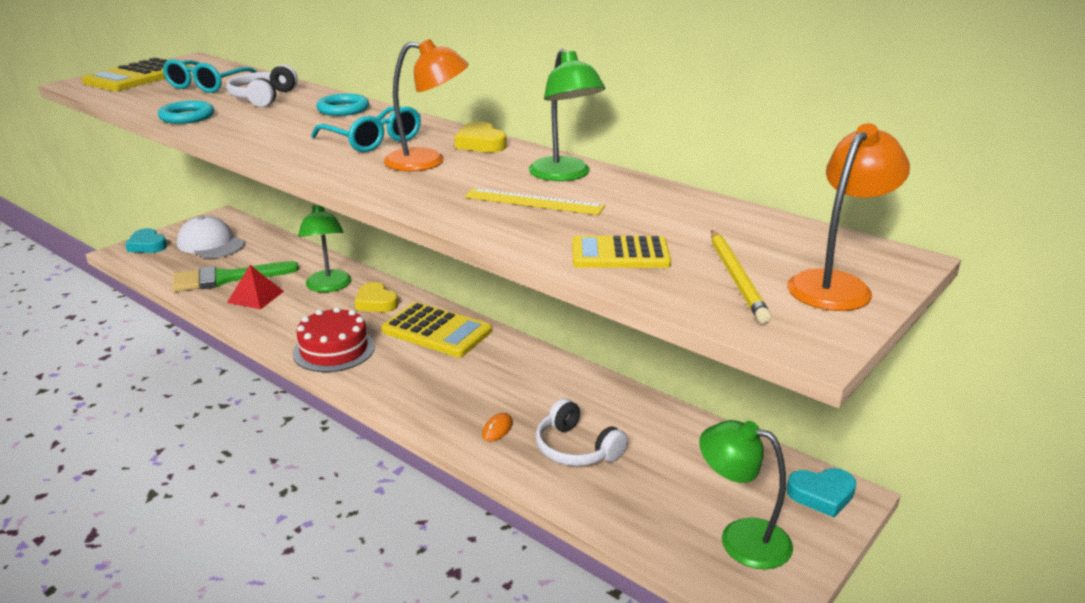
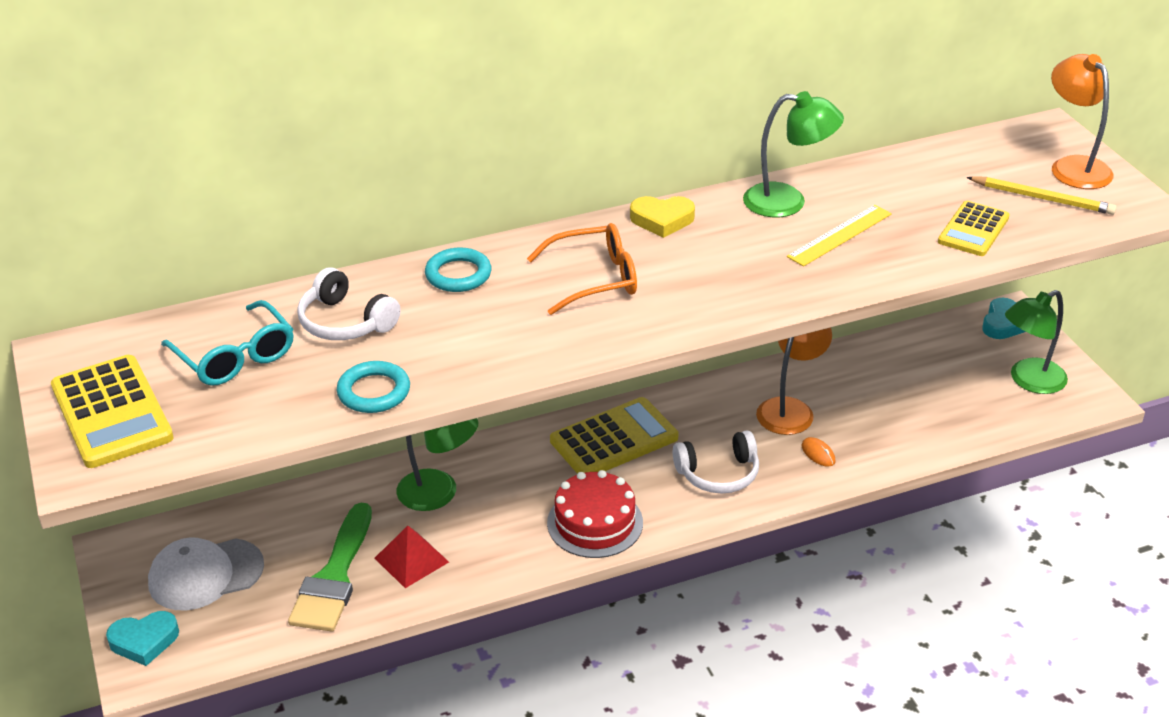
camera: 60 degrees left, 10 degrees up
turquoise glasses [311,106,421,152] -> orange glasses [527,223,637,315]
yellow heart [355,282,398,312] -> none
orange lamp [384,39,469,171] -> orange lamp moved to [756,328,832,435]
white headphones [535,398,628,466] -> white headphones moved to [673,430,759,493]

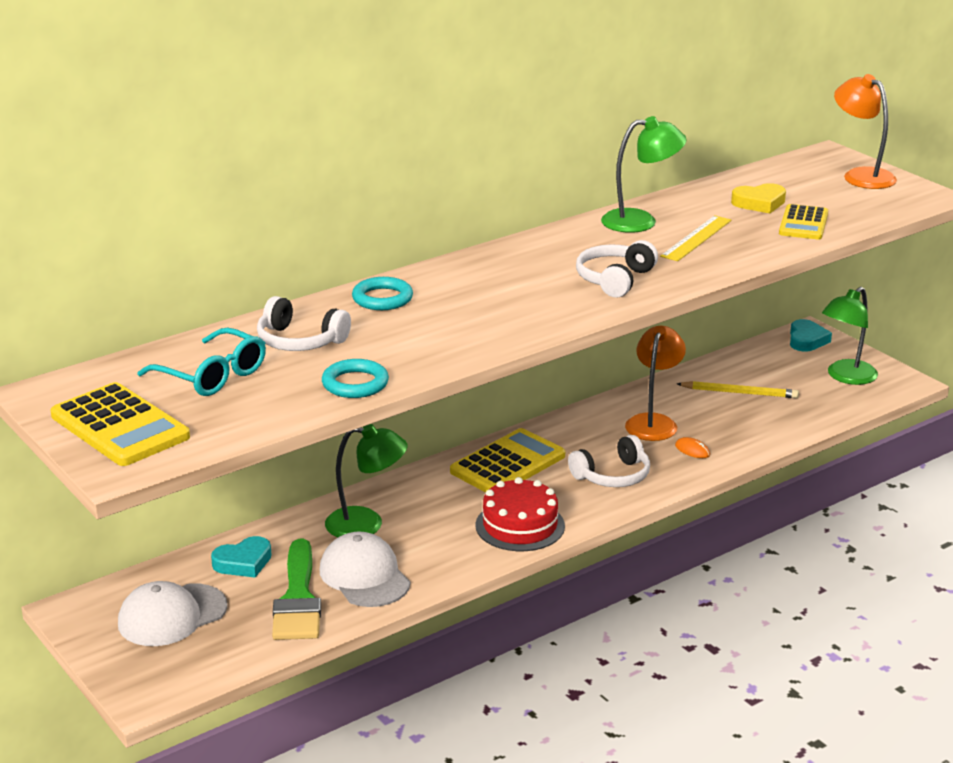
camera: 15 degrees left, 10 degrees down
turquoise heart [106,611,179,666] -> turquoise heart moved to [211,536,272,578]
red pyramid [375,526,449,588] -> white cap [319,531,411,607]
orange glasses [527,223,637,315] -> none
yellow heart [630,196,695,238] -> yellow heart moved to [731,183,786,213]
yellow pencil [966,177,1117,215] -> yellow pencil moved to [677,381,799,398]
none -> white headphones [576,240,658,297]

